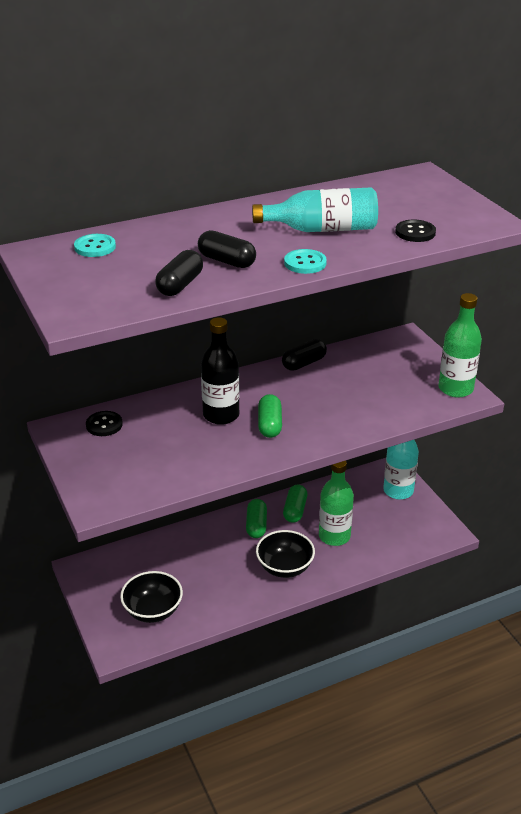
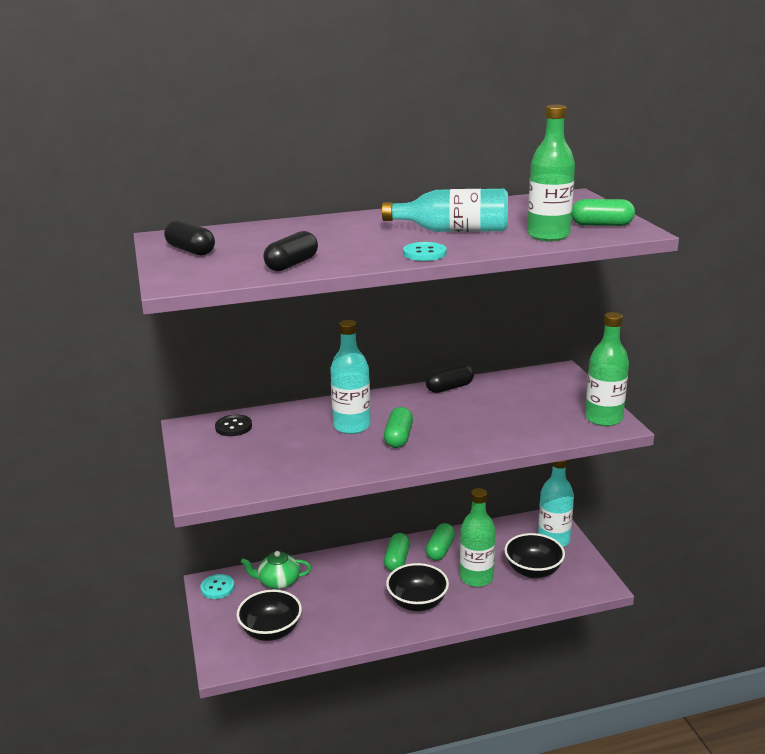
camera: 10 degrees right, 10 degrees down
turquoise button [74,234,116,257] -> turquoise button moved to [200,574,235,599]
black capsule [198,230,256,268] -> black capsule moved to [164,220,215,255]
black bottle [201,317,239,425] -> turquoise bottle [330,320,371,434]
black button [395,220,436,242] -> green bottle [527,104,575,241]
none -> green teapot [241,551,311,590]
none -> black bowl [504,533,565,578]
none -> green capsule [571,199,635,226]

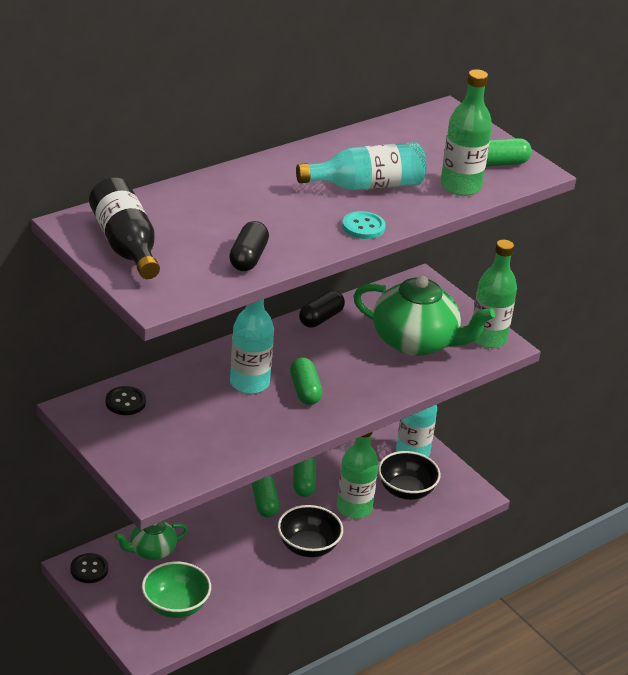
camera: 25 degrees left, 10 degrees up
black capsule [164,220,215,255] -> black bottle [89,178,160,279]
turquoise button [200,574,235,599] -> black button [70,553,108,583]
black bowl [237,590,302,641] -> green bowl [142,562,211,618]
none -> green teapot [353,276,495,356]

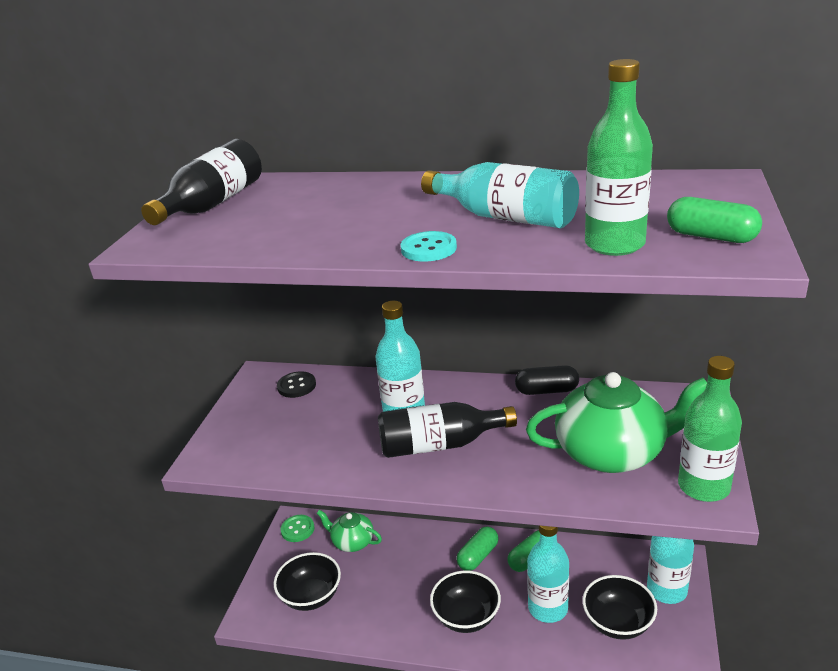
camera: 55 degrees right, 5 degrees down
black button [70,553,108,583] -> green button [281,515,315,542]
green bowl [142,562,211,618] -> black bowl [274,552,341,611]
black capsule [229,221,269,271] -> none
green capsule [290,357,323,405] -> black bottle [378,402,517,458]
green bottle [337,432,379,519] -> turquoise bottle [527,526,569,623]
green teapot [353,276,495,356] -> green teapot turned 75 degrees counterclockwise [526,372,707,473]

